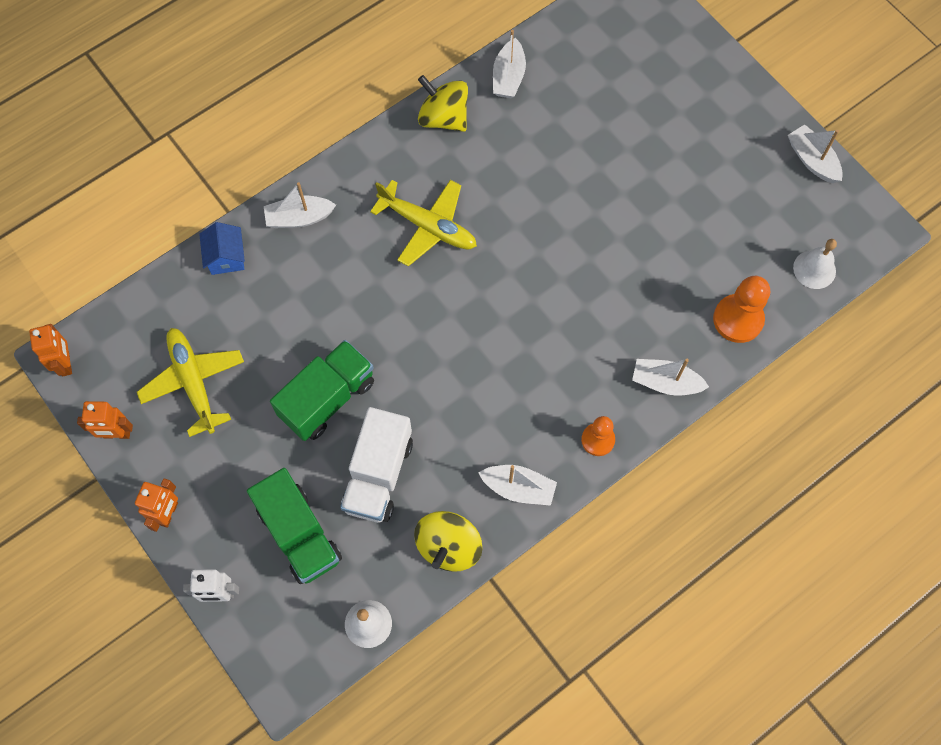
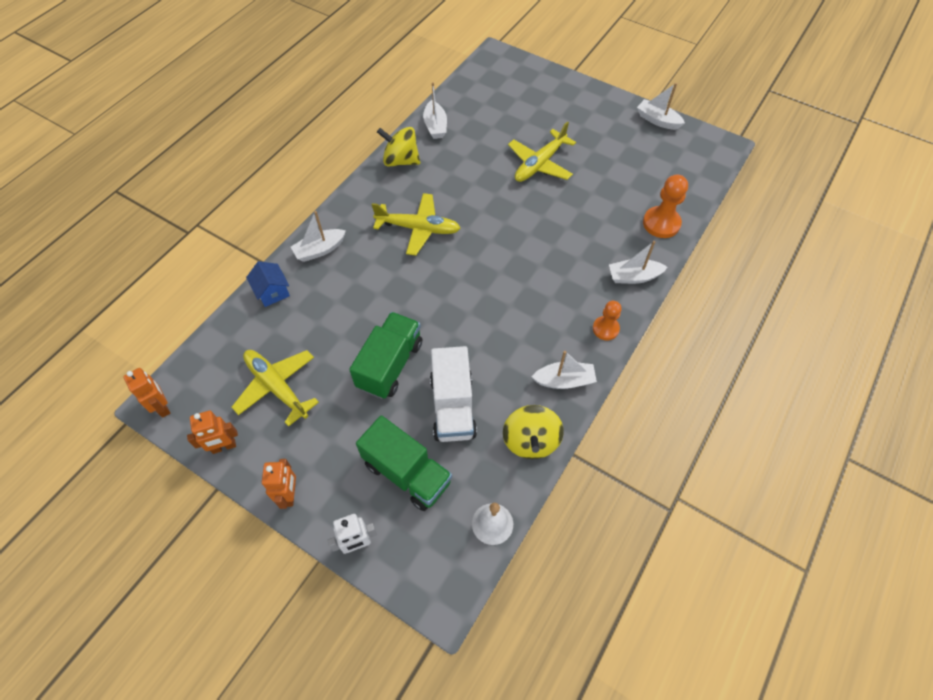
camera: 20 degrees left, 10 degrees down
white bell [793,239,837,289] -> none
none -> yellow plane [508,121,576,182]

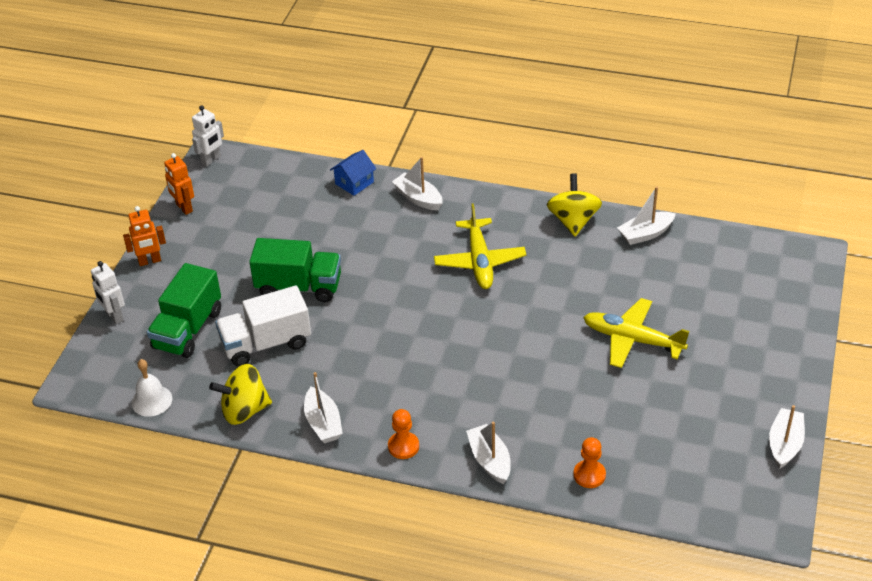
camera: 75 degrees right, 15 degrees down
orange robot [123,368,170,418] -> white robot [192,105,224,166]
yellow plane [232,350,319,427] -> none
orange pawn [643,175,688,238] -> orange pawn [574,437,606,488], size x0.65

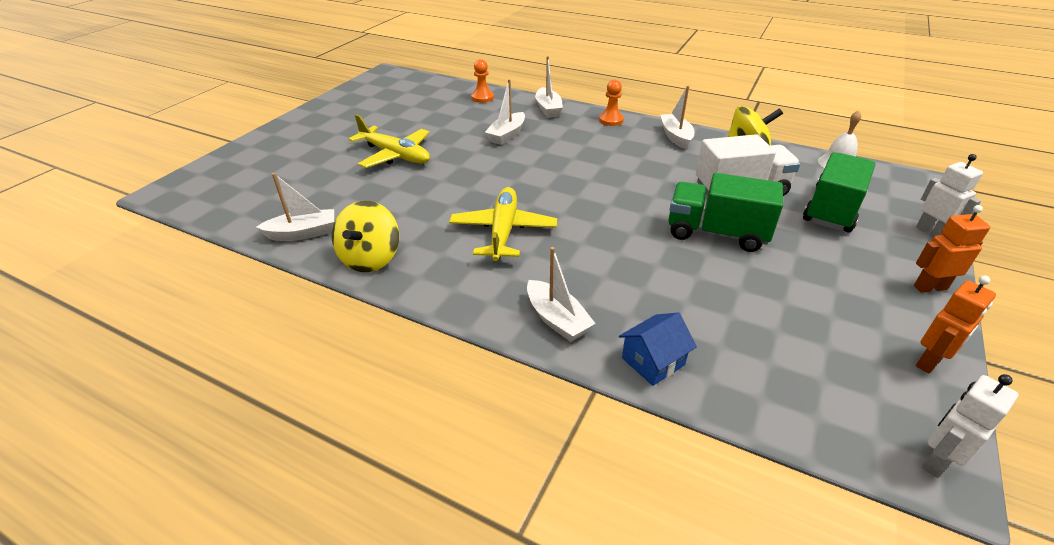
camera: 170 degrees left, 5 degrees down
orange robot [164,153,194,215] -> orange robot turned 75 degrees clockwise [916,276,996,374]
white boat [769,405,805,469] -> white boat moved to [485,79,525,145]

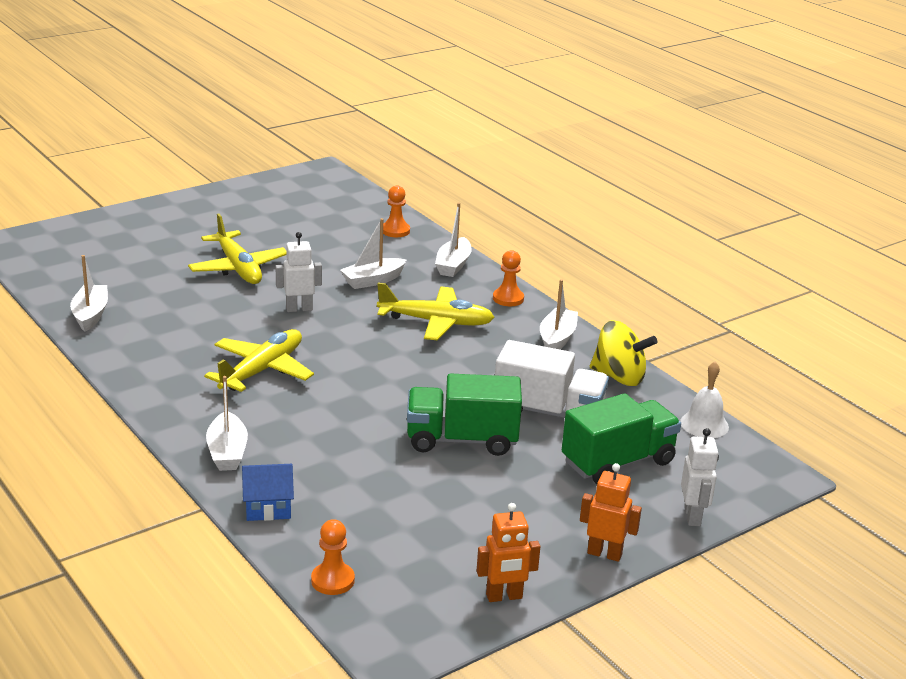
camera: 25 degrees right, 10 degrees down
white boat [256,173,334,241] -> white boat turned 105 degrees counterclockwise [70,255,108,332]
yellow spinning top [332,201,399,272] -> none
green truck [668,173,783,252] -> green truck turned 45 degrees counterclockwise [407,373,522,456]
white robot [922,374,1018,478] -> white robot moved to [276,232,322,312]
none -> orange pawn [311,519,355,595]
none -> yellow plane [377,282,495,341]

